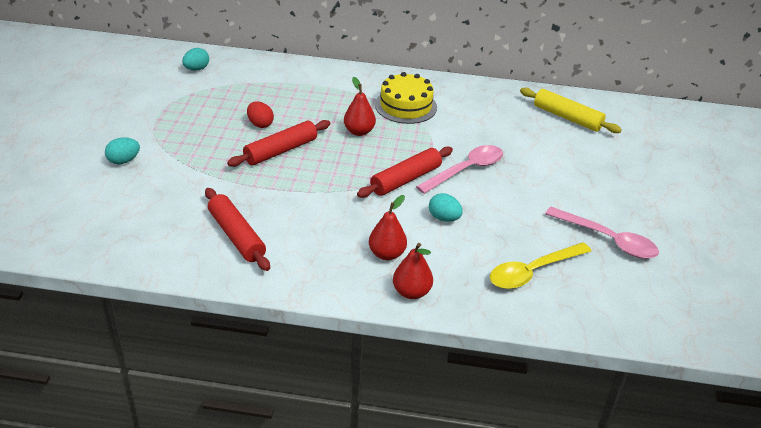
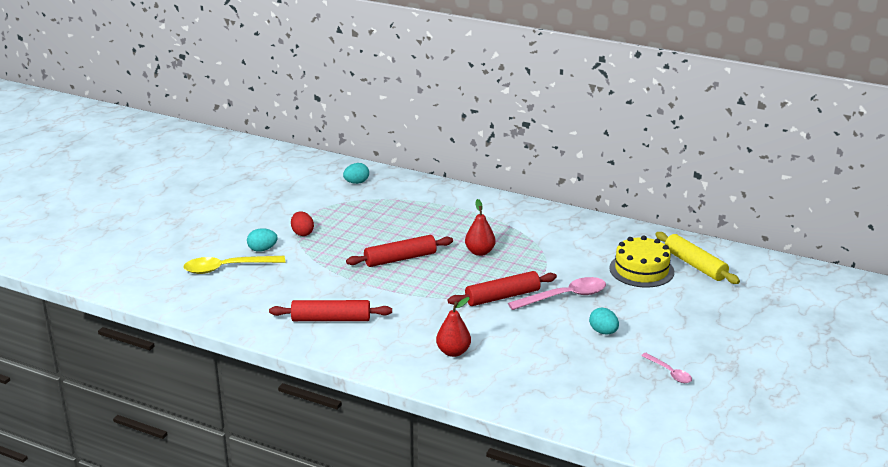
camera: 20 degrees right, 10 degrees down
red rolling pin [205,188,270,271] -> red rolling pin turned 75 degrees counterclockwise [269,300,392,321]
red egg [247,101,274,128] -> red egg moved to [291,211,314,236]
yellow cake [375,72,437,124] -> yellow cake moved to [609,236,674,287]
red pear [393,243,433,299] -> none
turquoise egg [429,193,463,222] -> turquoise egg moved to [589,307,619,334]
yellow spoon [490,242,591,289] -> yellow spoon moved to [183,256,285,274]
pink spoon [545,207,659,259] -> pink spoon [641,353,692,383], size x0.56

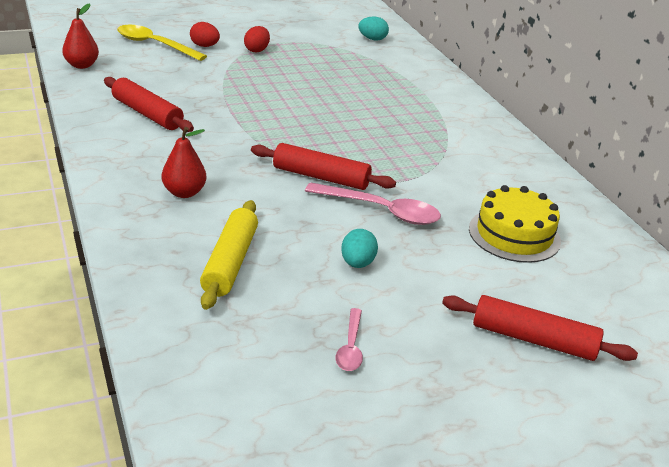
camera: 40 degrees right, 5 degrees up
turquoise egg [247,228,278,252] -> red egg [190,22,220,47]
red rolling pin [346,235,453,267] -> red rolling pin moved to [442,295,638,361]
red pear [465,199,496,256] -> red pear moved to [62,3,99,69]
yellow rolling pin [655,232,740,284] -> yellow rolling pin moved to [200,200,258,310]

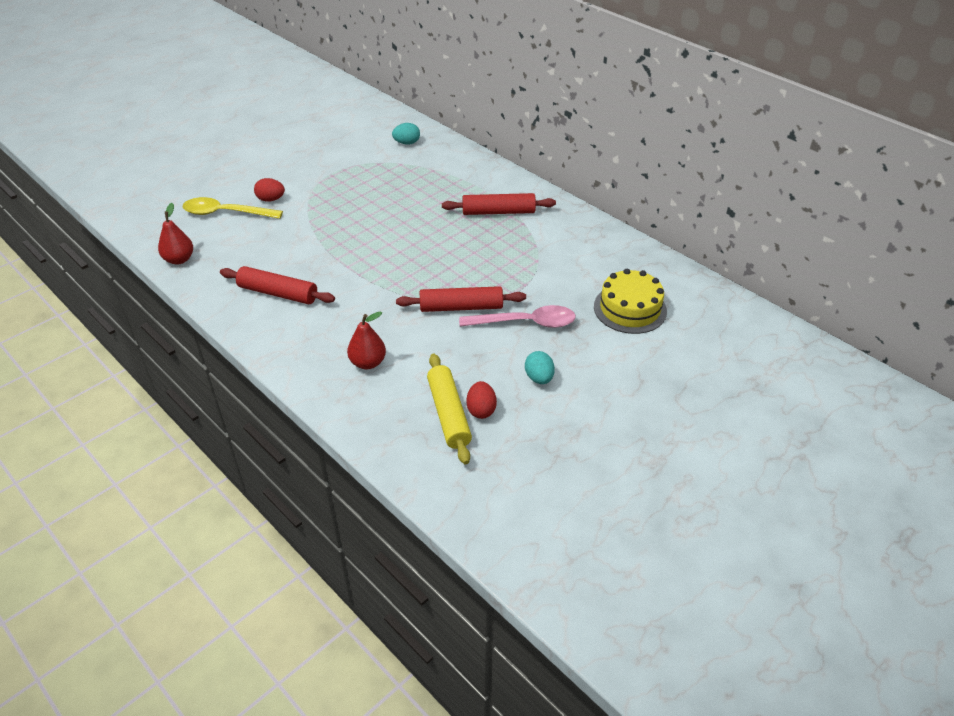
camera: 20 degrees left, 10 degrees up
red egg [244,26,270,52] -> red egg moved to [467,381,497,419]
pink spoon [336,308,363,371] -> none
red rolling pin [442,295,638,361] -> red rolling pin moved to [442,193,556,215]

